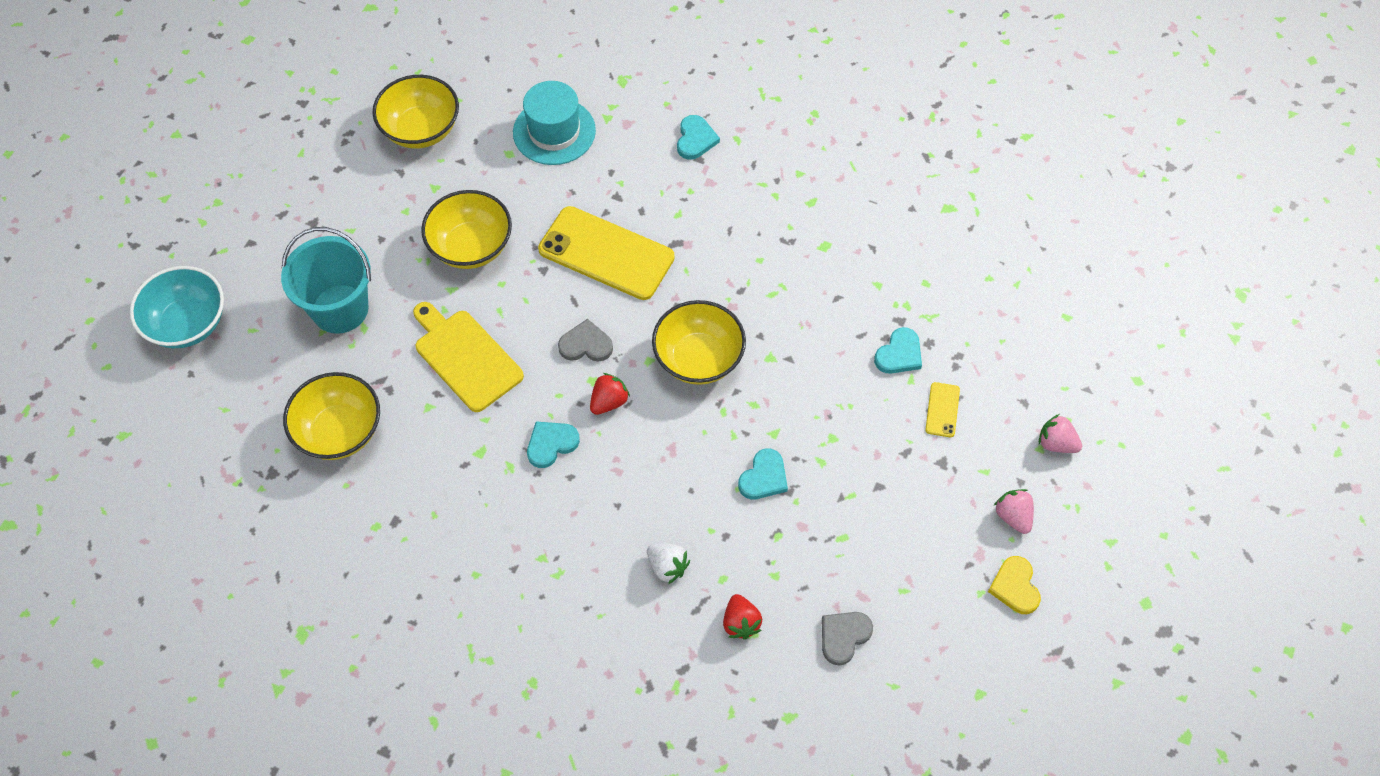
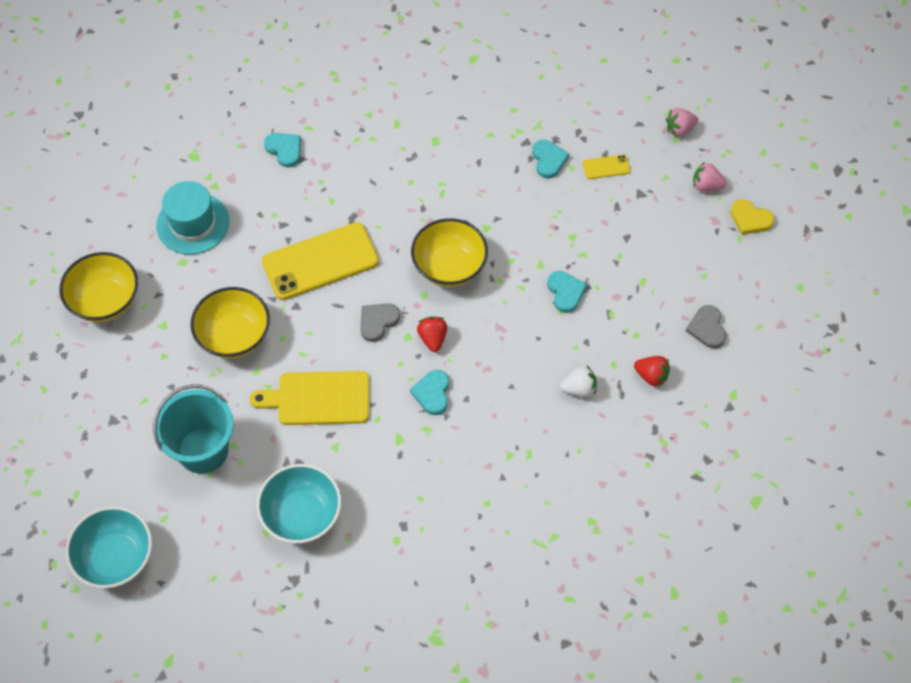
camera: 50 degrees left, 0 degrees up
yellow bowl [283,372,380,460] -> turquoise bowl [257,464,341,543]
yellow phone [925,382,960,437] -> yellow phone turned 60 degrees counterclockwise [583,155,630,179]

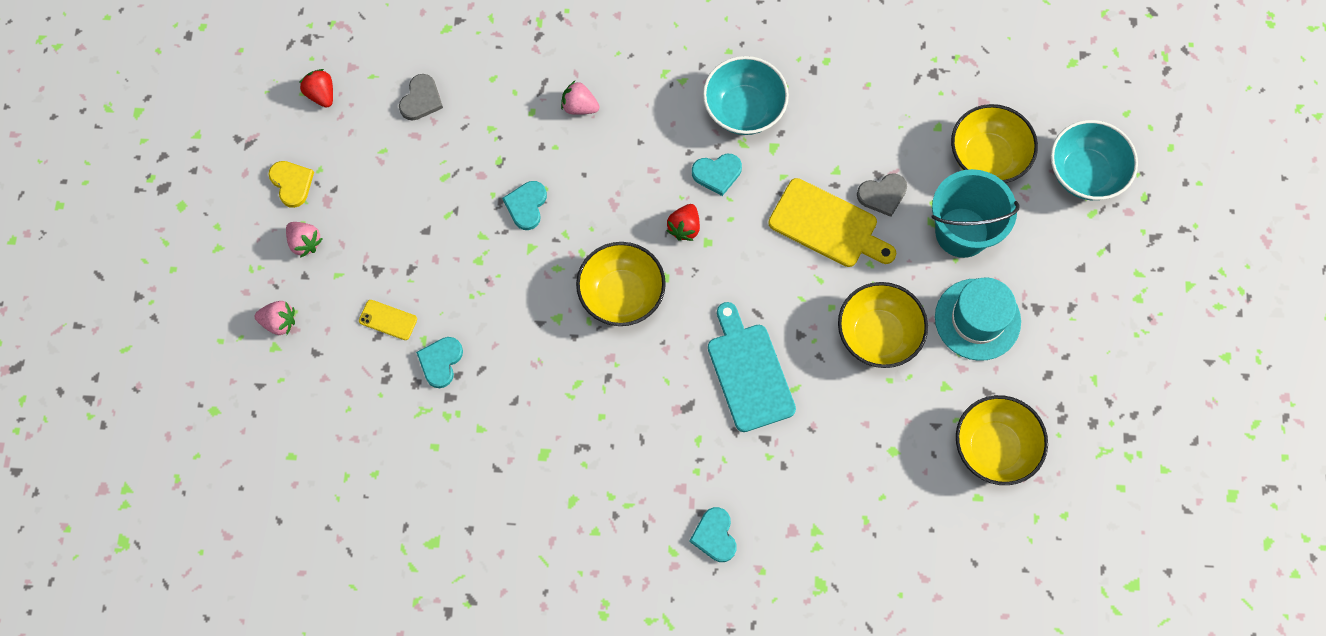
camera: 150 degrees left, 10 degrees up
turquoise hat [156,181,230,255] -> turquoise hat moved to [935,277,1021,361]
turquoise bowl [257,464,341,543] -> turquoise bowl moved to [703,56,789,135]
yellow phone [262,222,379,300] -> turquoise cutting board [708,302,796,432]
grey heart [360,303,400,342] -> grey heart moved to [857,173,907,217]
turquoise heart [410,370,450,415] -> turquoise heart turned 45 degrees clockwise [692,154,742,196]
white strawberry [560,366,597,397] -> pink strawberry [561,81,600,115]
red strawberry [634,356,670,387] -> red strawberry moved to [299,69,333,108]
none -> yellow bowl [951,104,1038,183]

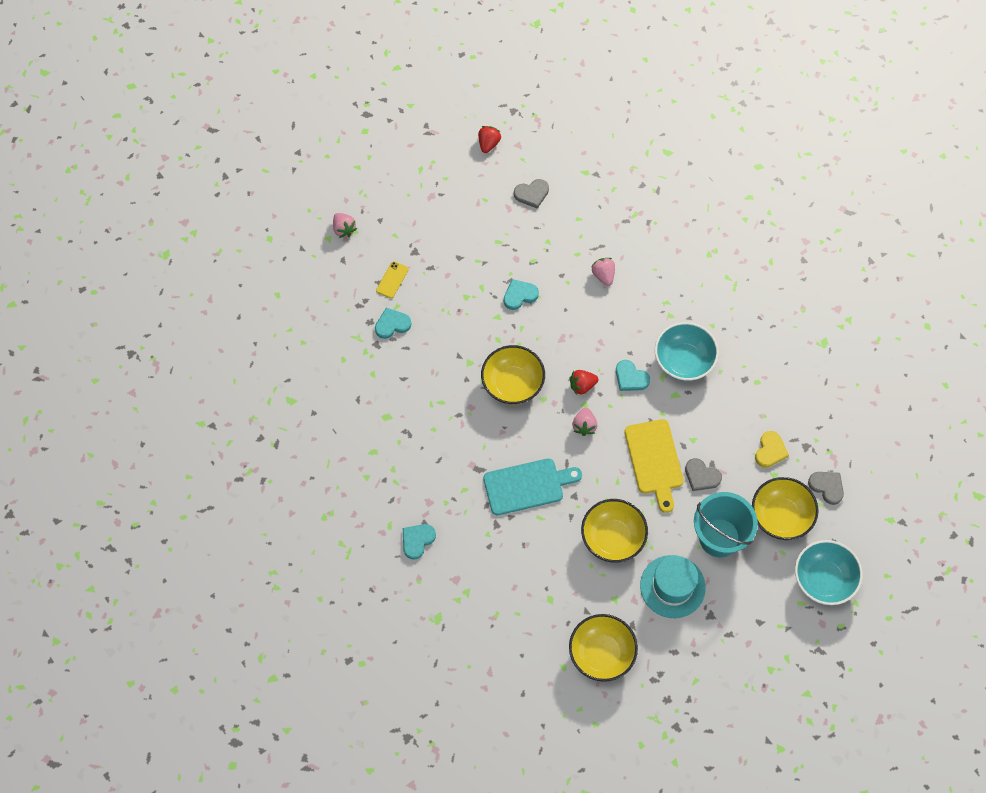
camera: 50 degrees right, 5 degrees down
yellow heart [268,161,314,208] -> yellow heart moved to [755,431,789,468]
pink strawberry [286,222,323,258] -> pink strawberry moved to [572,408,597,436]
yellow phone [359,300,417,340] -> yellow phone turned 45 degrees clockwise [376,261,409,298]
turquoise cutting board [708,302,796,432] -> turquoise cutting board turned 45 degrees clockwise [483,458,582,515]
none -> grey heart [808,472,844,505]

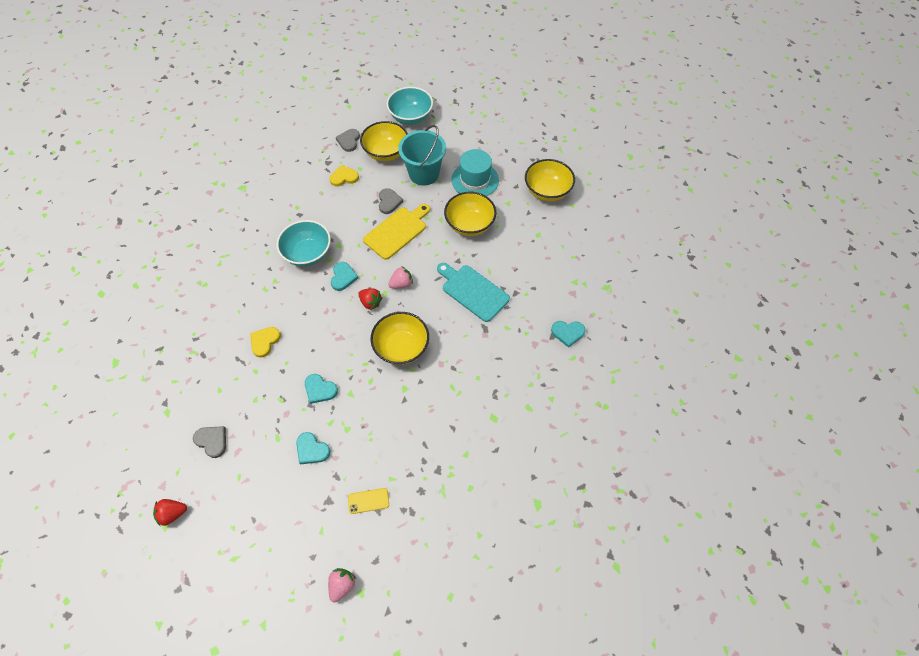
camera: 125 degrees left, 5 degrees down
turquoise heart [375,307,412,339] -> turquoise heart moved to [296,432,330,464]
pink strawberry [591,258,615,286] -> yellow heart [251,327,281,358]

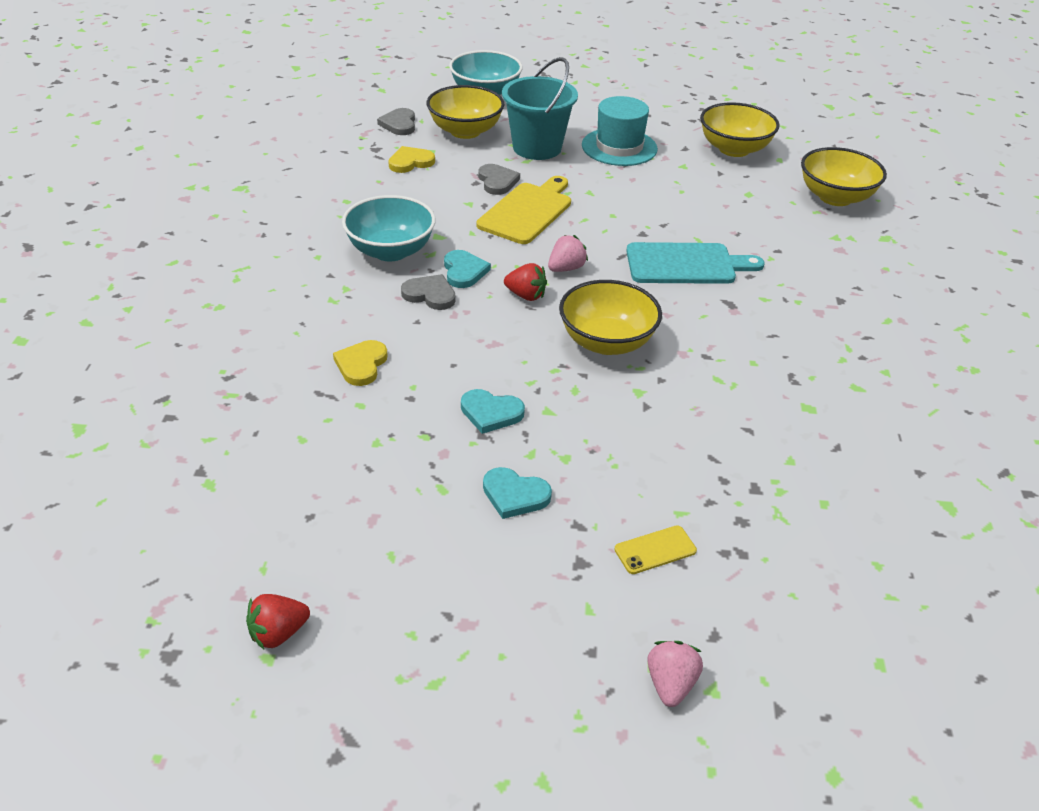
camera: 15 degrees left, 20 degrees down
grey heart [193,426,226,458] -> grey heart moved to [401,274,456,310]
turquoise cutting board [437,263,510,322] -> turquoise cutting board turned 150 degrees clockwise [626,242,764,284]
yellow bowl [444,192,496,236] -> yellow bowl moved to [801,147,887,206]
turquoise heart [551,321,585,348] -> none

